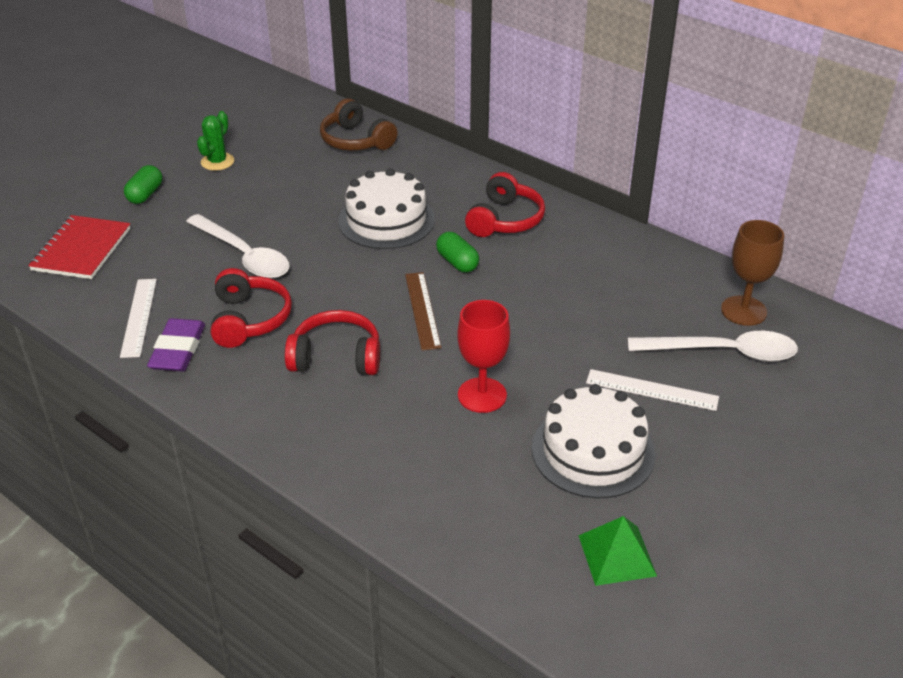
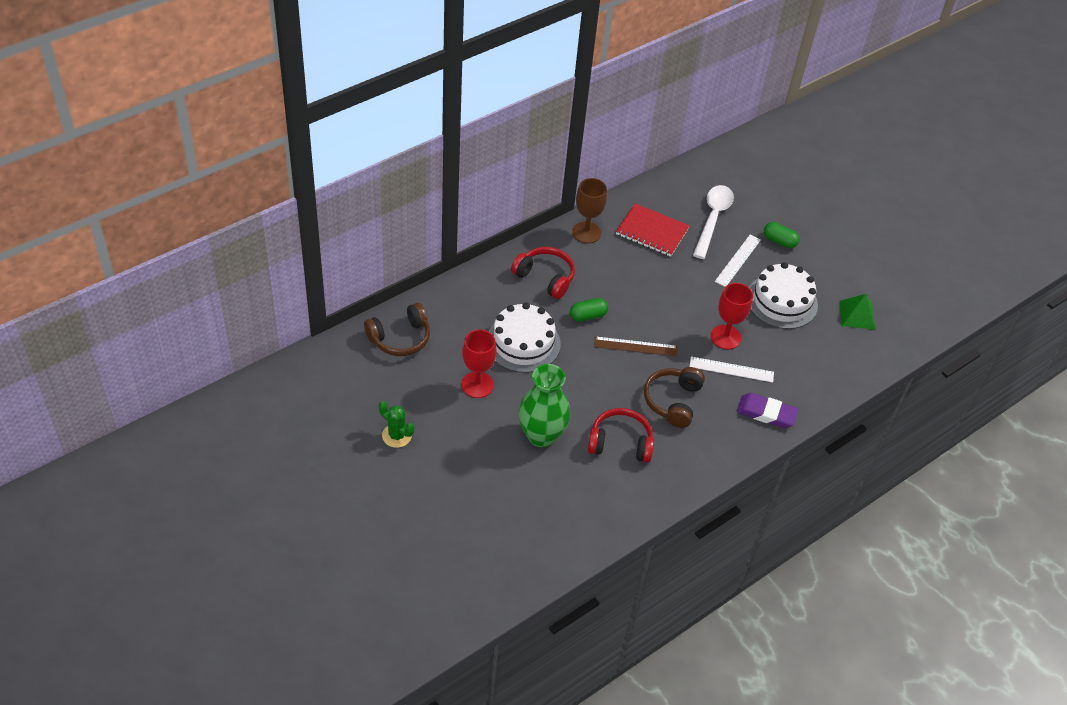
camera: 80 degrees left, 10 degrees up
red notebook [28,215,131,279] -> red notebook moved to [616,203,690,257]
white ruler [120,279,157,358] -> white ruler moved to [689,357,774,383]
green capsule [124,165,162,204] -> green capsule moved to [764,222,799,248]
purple eraser [147,318,205,371] -> purple eraser moved to [737,393,799,428]
white spoon [186,214,290,279] -> green vase [518,364,571,447]
red headphones [285,310,380,375] -> brown headphones [644,367,705,428]
brown goblet [721,220,784,326] -> brown goblet moved to [572,178,607,244]
none -> red goblet [461,330,497,398]

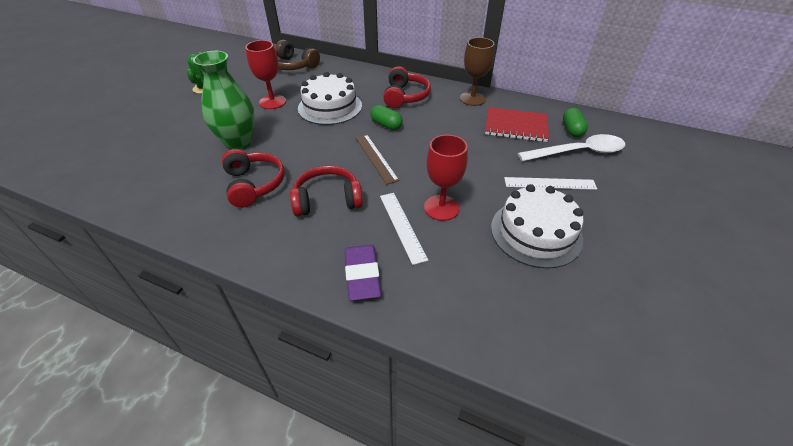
camera: 65 degrees right, 5 degrees down
red notebook [616,203,690,257] -> red notebook turned 75 degrees counterclockwise [485,107,549,142]
brown headphones [644,367,705,428] -> red headphones [290,165,363,217]
green capsule [764,222,799,248] -> green capsule moved to [563,108,588,137]
green pyramid [839,294,875,330] -> none

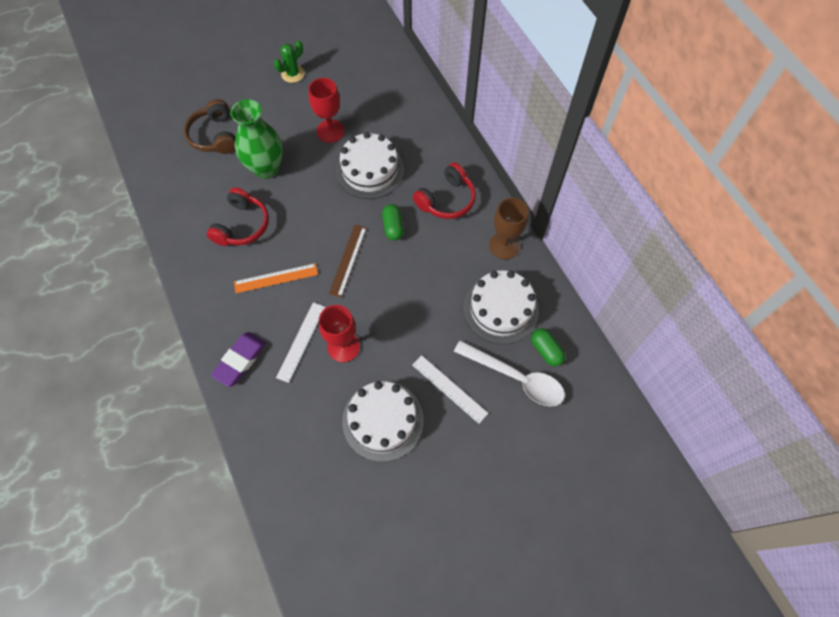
camera: 40 degrees right, 20 degrees up
brown headphones [275,40,320,70] -> brown headphones moved to [184,99,235,154]
red headphones [290,165,363,217] -> orange ruler [234,263,318,293]
red notebook [485,107,549,142] -> white cake [463,270,539,344]
green capsule [563,108,588,137] -> green capsule turned 75 degrees counterclockwise [531,328,566,366]

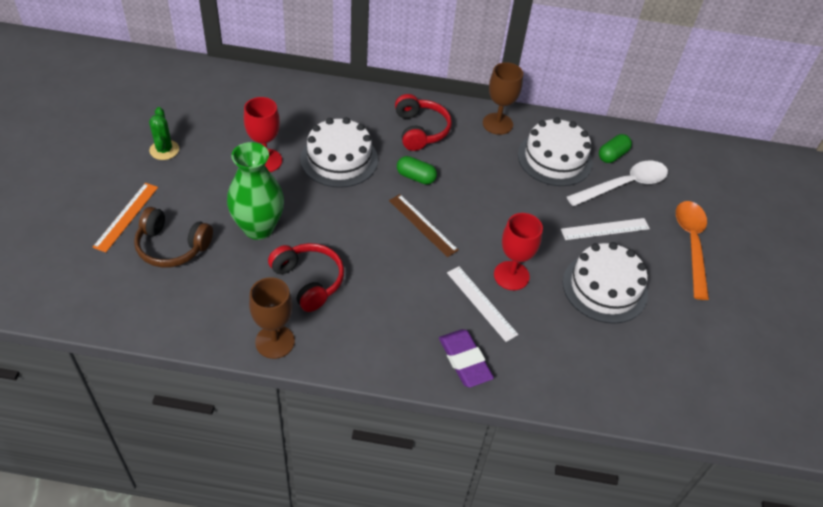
camera: 60 degrees left, 15 degrees down
orange ruler [234,263,318,293] -> orange ruler moved to [92,183,158,252]
green capsule [531,328,566,366] -> green capsule turned 45 degrees counterclockwise [599,134,632,163]
none -> brown goblet [249,277,295,359]
none -> orange spoon [676,201,709,300]

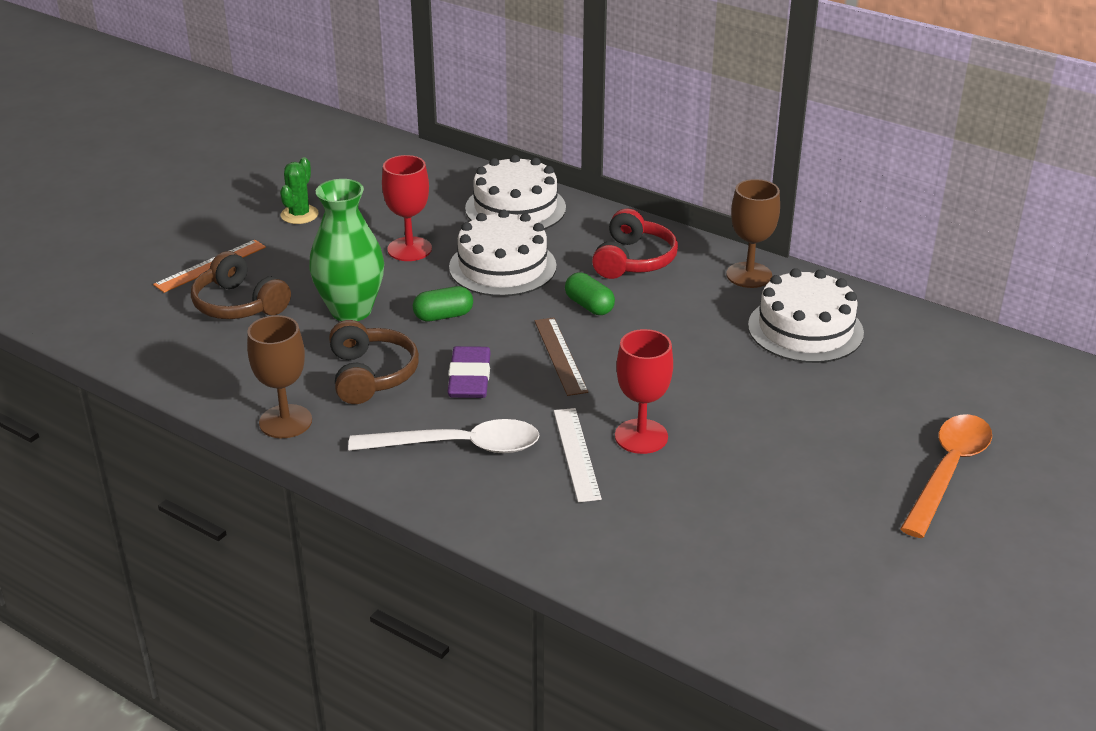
camera: 30 degrees right, 15 degrees down
red headphones [268,243,344,312] -> brown headphones [329,320,419,404]
purple eraser [439,329,494,387] -> purple eraser moved to [448,346,491,398]
white ruler [561,218,650,240] -> none
white cake [563,242,648,324] -> white cake moved to [465,155,566,230]
white spoon [567,161,668,206] -> white spoon moved to [348,419,540,453]
green capsule [599,134,632,163] -> green capsule moved to [413,286,473,321]

